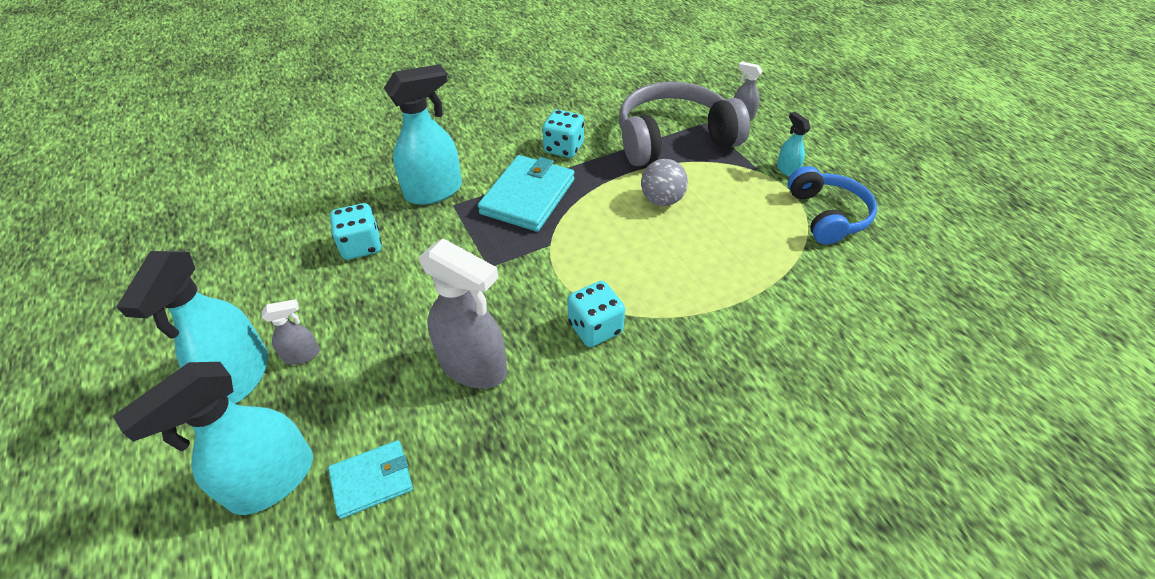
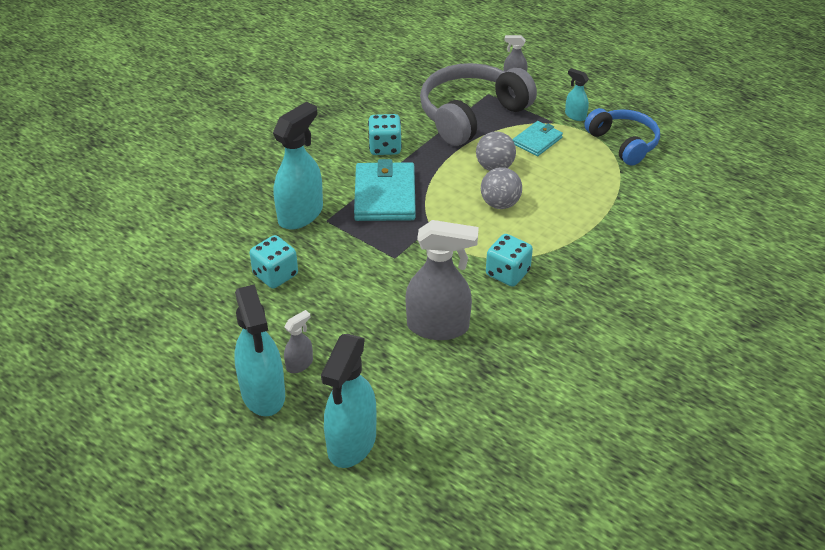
camera: 25 degrees left, 5 degrees down
turquoise wallet [328,440,413,519] -> turquoise wallet moved to [513,121,563,156]
none -> grey ball [481,167,522,209]

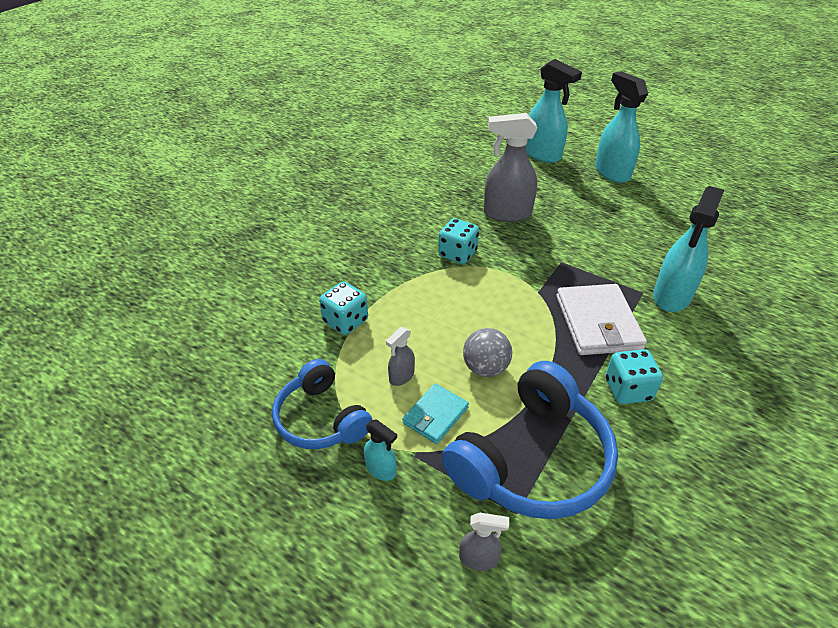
camera: 175 degrees right, 0 degrees up
turquoise dice [250,235,298,289] -> turquoise dice moved to [319,281,368,335]
grey spray bottle [284,310,313,373] -> grey spray bottle moved to [386,327,415,386]
turquoise spray bottle [321,334,377,468] -> turquoise spray bottle turned 120 degrees clockwise [526,59,582,163]
turquoise wallet [354,159,416,221] -> white wallet [556,284,647,355]
grey headphones [420,63,537,146] -> blue headphones [442,361,618,519]
grey ball [481,167,522,209] -> none

